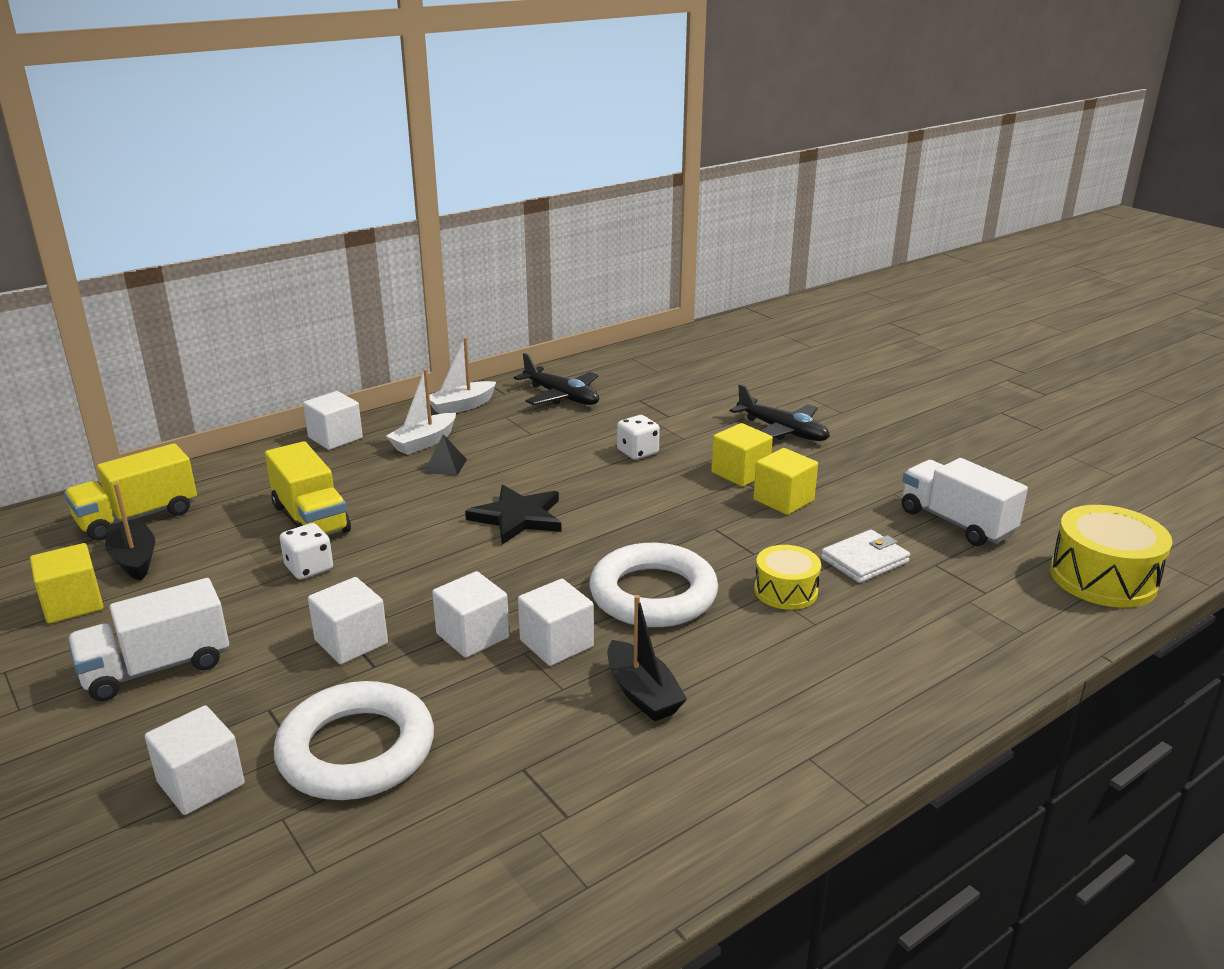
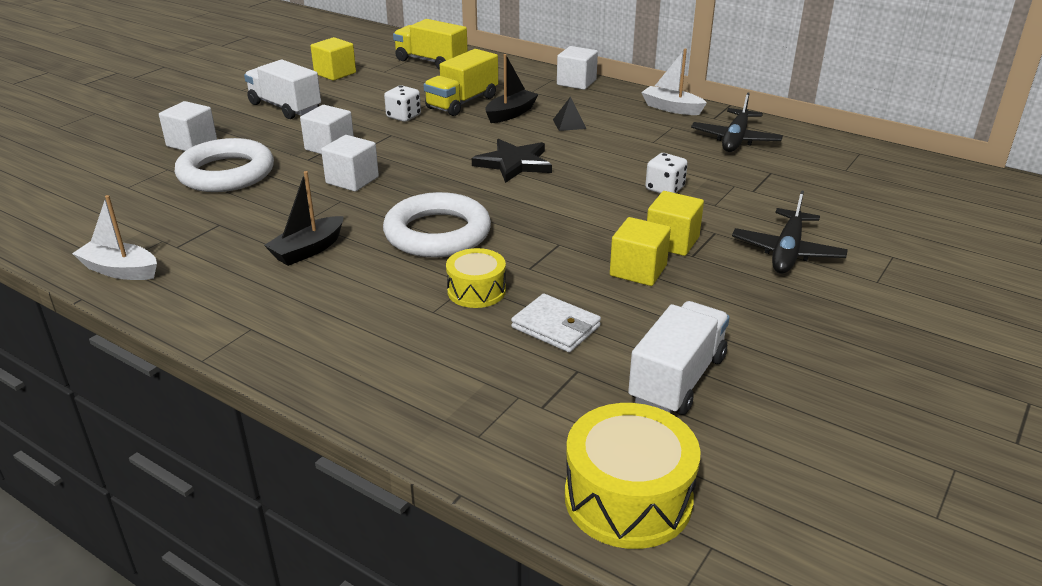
camera: 70 degrees right, 5 degrees up
black boat [105,483,155,580] -> black boat moved to [485,54,539,123]
white boat [386,369,456,455] -> white boat moved to [72,195,157,280]
white cube [518,579,594,666] -> none

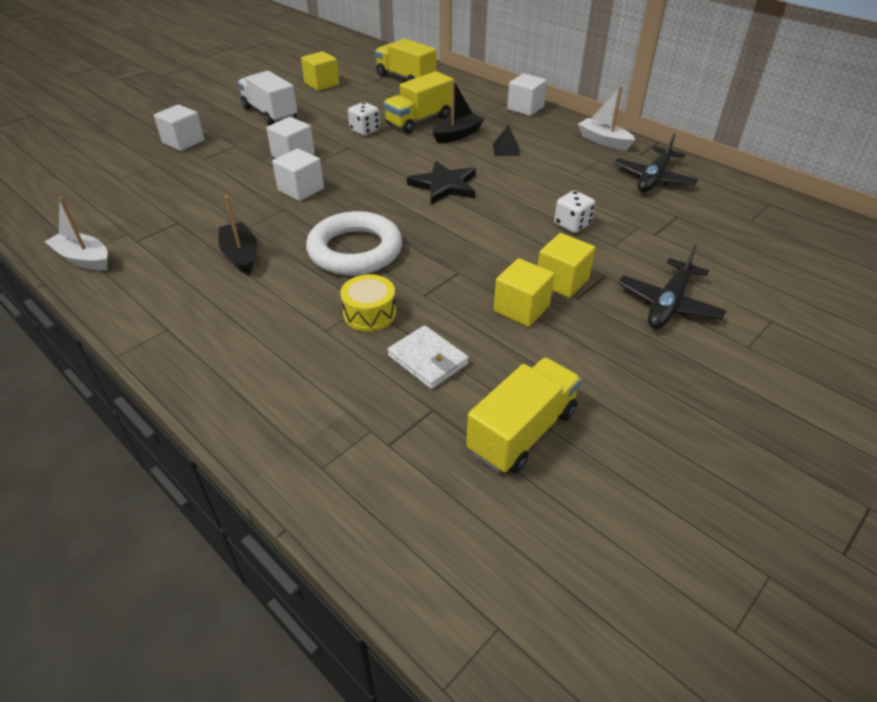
camera: 10 degrees right, 10 degrees up
white ring [175,138,274,192] -> none
black boat [264,171,344,266] -> black boat turned 105 degrees clockwise [218,196,257,275]
yellow drum [565,403,701,549] -> none
white truck [628,301,729,415] -> yellow truck [466,358,582,474]

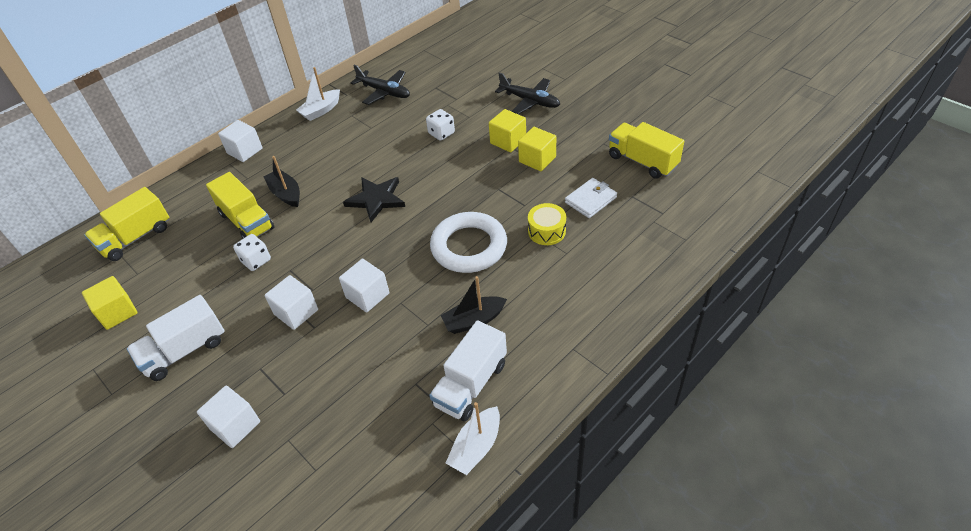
camera: 85 degrees left, 5 degrees up
black pyramid [493,125,520,156] -> none
none -> white truck [429,320,507,421]

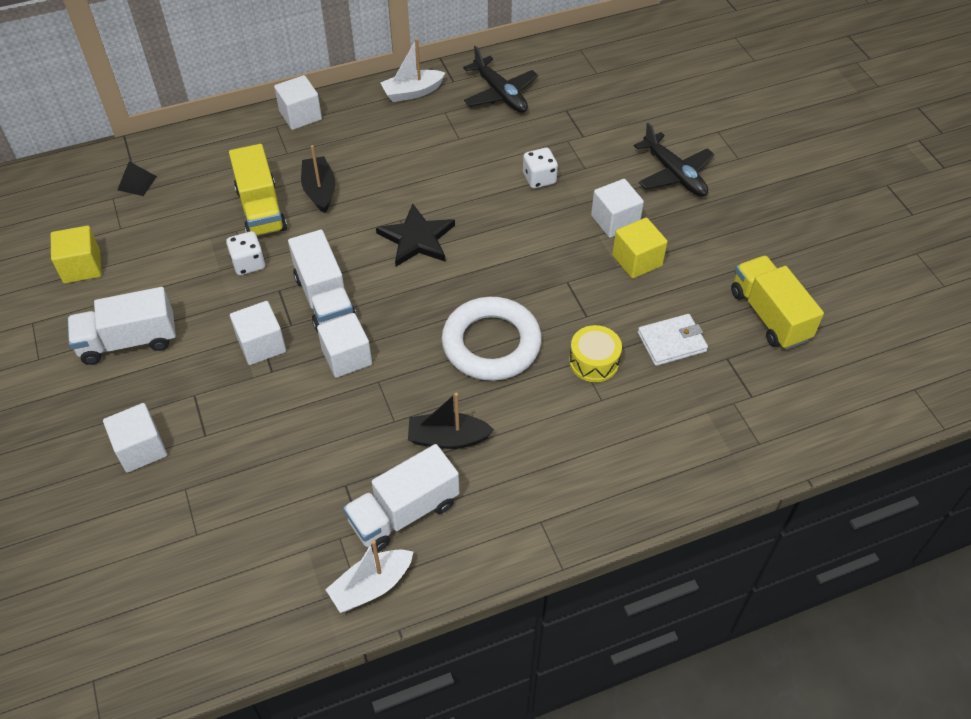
camera: 20 degrees right, 5 degrees up
yellow truck [84,187,169,261] -> black pyramid [118,161,157,196]
yellow cube [489,109,526,152] -> white cube [591,179,644,238]
none -> white truck [288,230,357,332]

